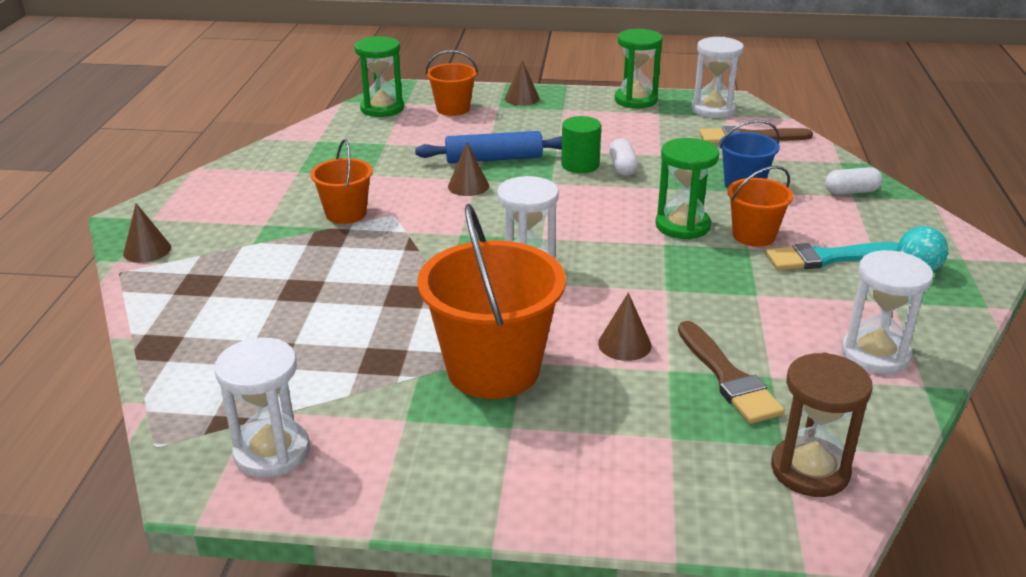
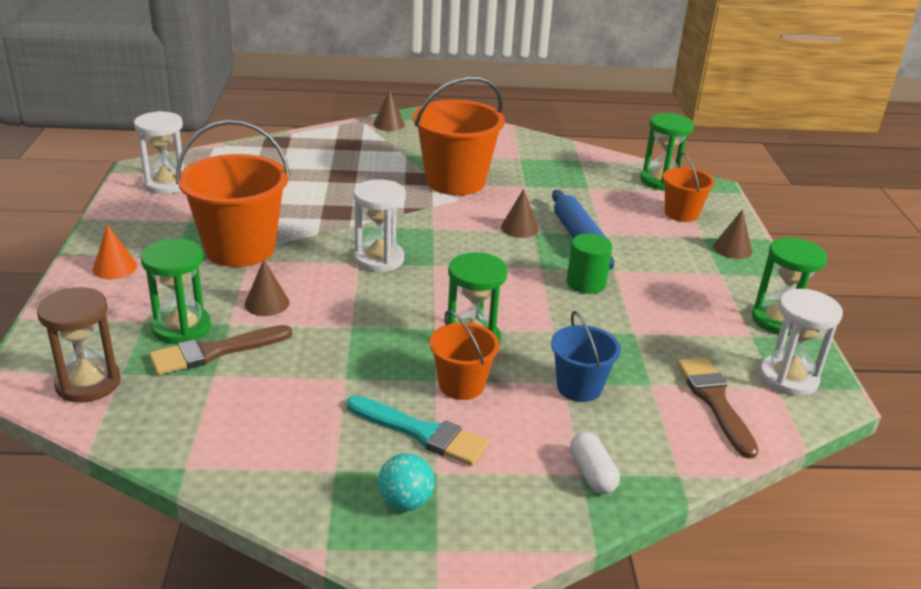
camera: 80 degrees right, 0 degrees up
orange bucket [310,139,373,224] -> orange bucket [413,76,505,195], size x1.82
white capsule [609,138,638,176] -> none
turquoise brush [766,242,899,270] -> turquoise brush turned 135 degrees clockwise [346,395,489,466]
white hourglass [841,250,933,374] -> none
none -> orange cone [93,224,137,279]
none -> green hourglass [141,239,211,344]

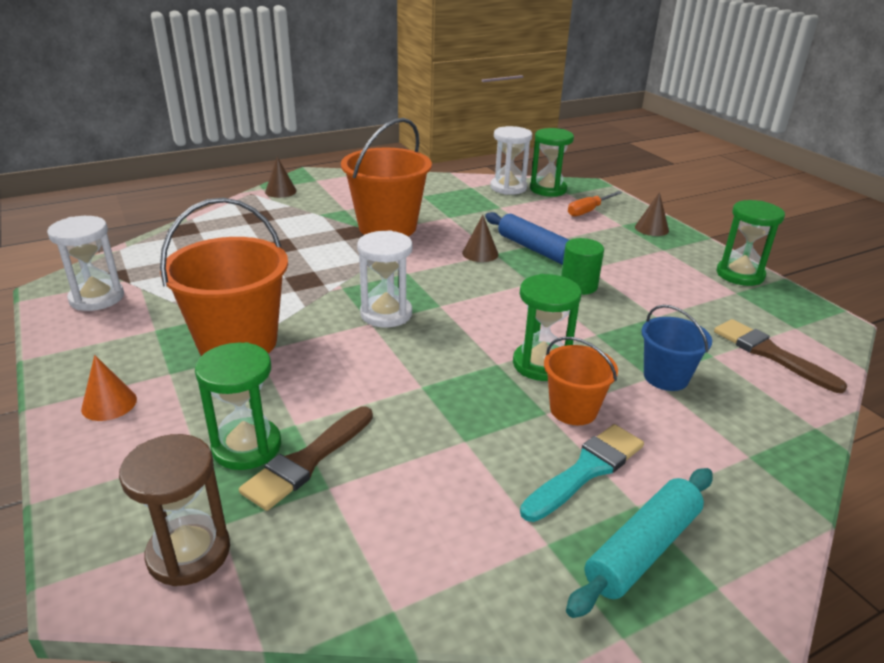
camera: 25 degrees left, 0 degrees up
brown cone [245,260,289,316] -> none
turquoise brush [346,395,489,466] -> turquoise brush turned 45 degrees counterclockwise [520,424,644,522]
turquoise ball [378,454,434,511] -> turquoise rolling pin [566,468,713,618]
white capsule [570,432,620,494] -> none
orange bucket [663,152,715,222] -> orange screwdriver [568,191,623,217]
white hourglass [760,289,843,396] -> white hourglass moved to [490,126,532,195]

